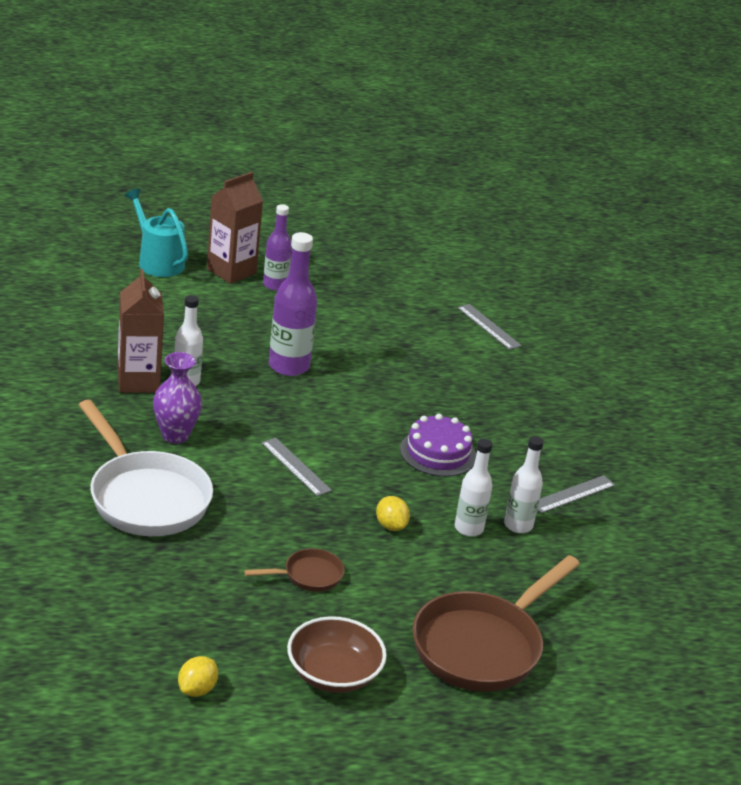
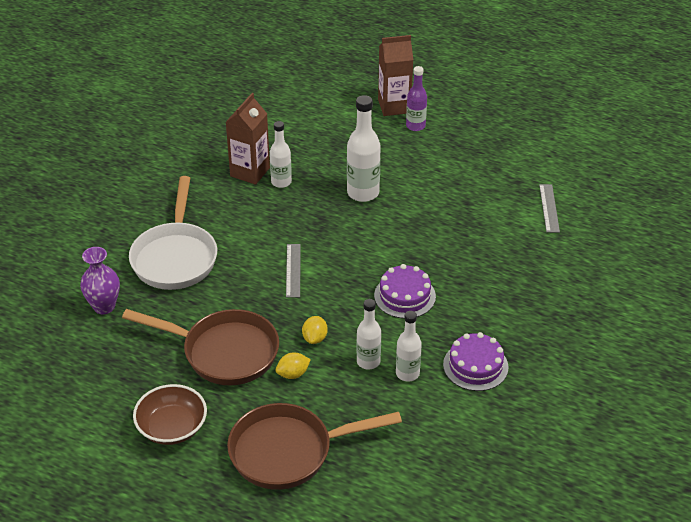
camera: 40 degrees right, 10 degrees up
turquoise watering can [124,188,188,277] -> none
purple vase [153,352,202,444] -> purple vase moved to [80,247,120,314]
yellow lemon [178,656,218,697] -> yellow lemon moved to [276,352,311,379]
brown pan [244,548,345,592] -> brown pan [122,309,279,386], size x2.14
purple bottle [269,232,317,376] -> white bottle [347,95,381,202]
grey ruler [538,475,615,513] -> purple cake [443,332,508,391]

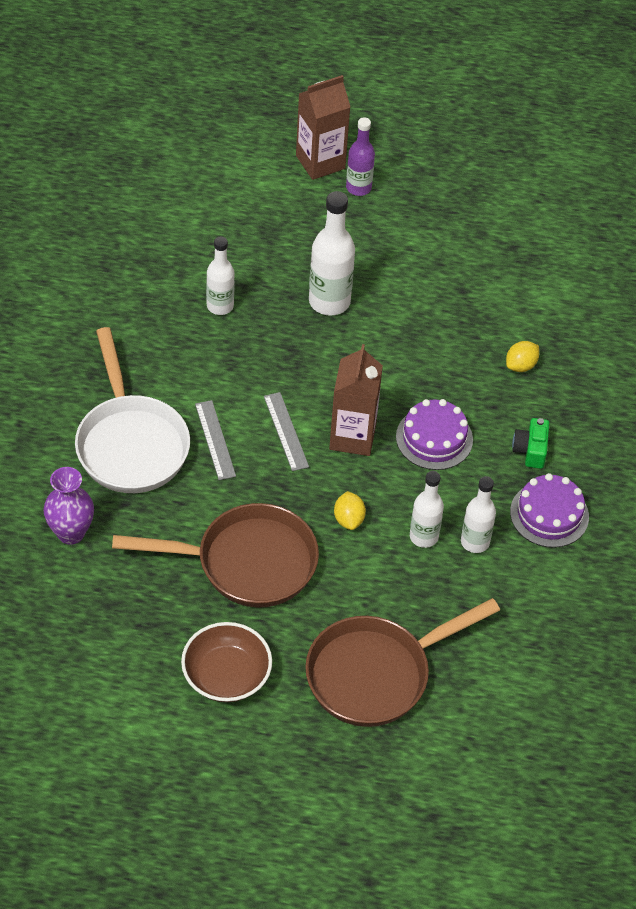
camera: 20 degrees left, 10 degrees up
brown carton [226,93,270,185] -> brown carton moved to [329,344,383,456]
yellow lemon [276,352,311,379] -> yellow lemon moved to [506,341,539,372]
grey ruler [539,184,560,233] -> grey ruler moved to [195,400,236,480]
none -> green camera [512,418,550,469]

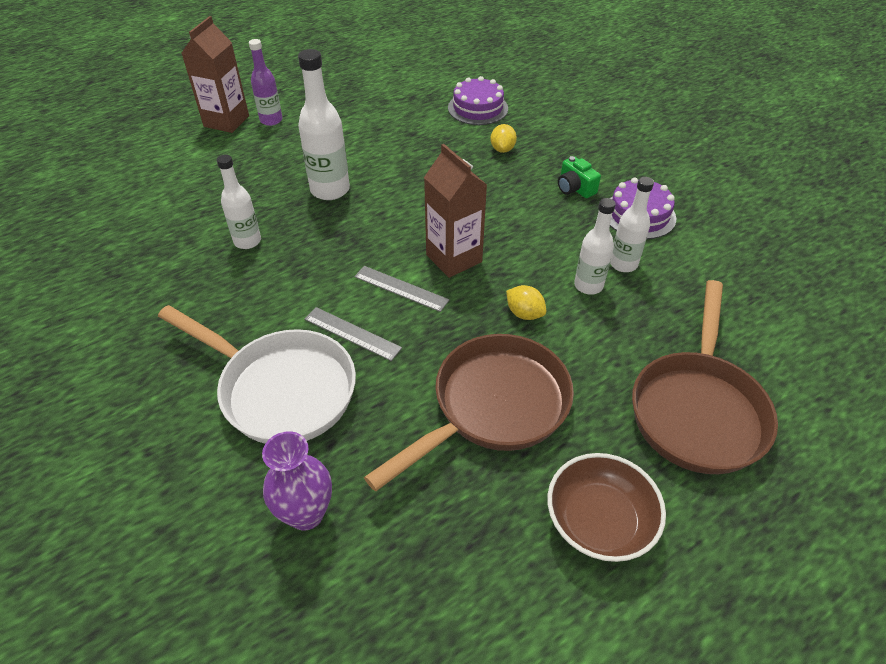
camera: 40 degrees left, 5 degrees down
purple cake [396,399,473,470] -> purple cake moved to [448,76,508,125]

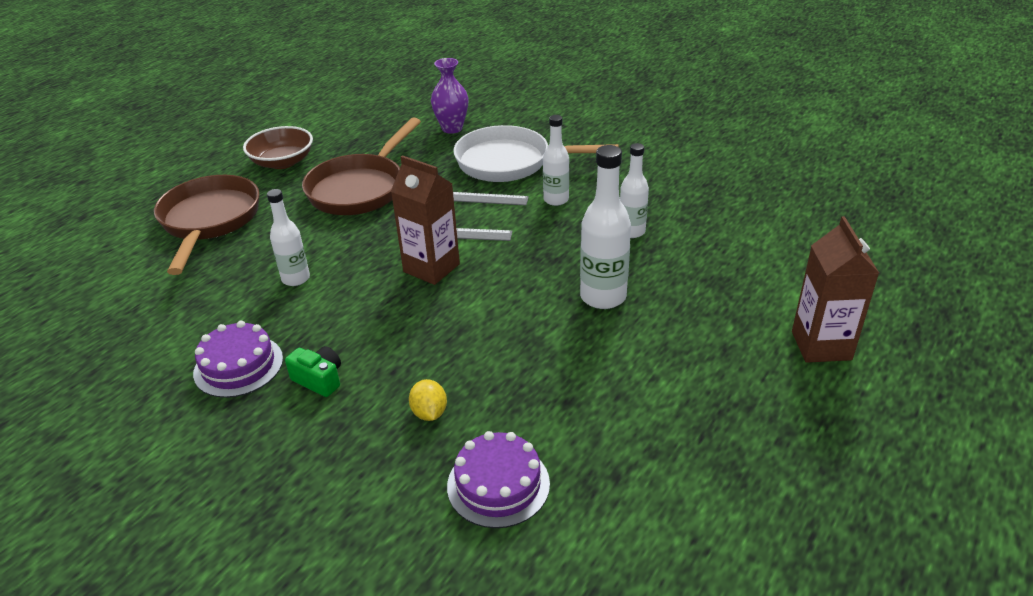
camera: 160 degrees right, 10 degrees down
purple bottle [249,39,283,126] -> none
yellow lemon [506,285,546,320] -> none
white bottle [610,177,654,272] -> white bottle moved to [543,115,569,206]

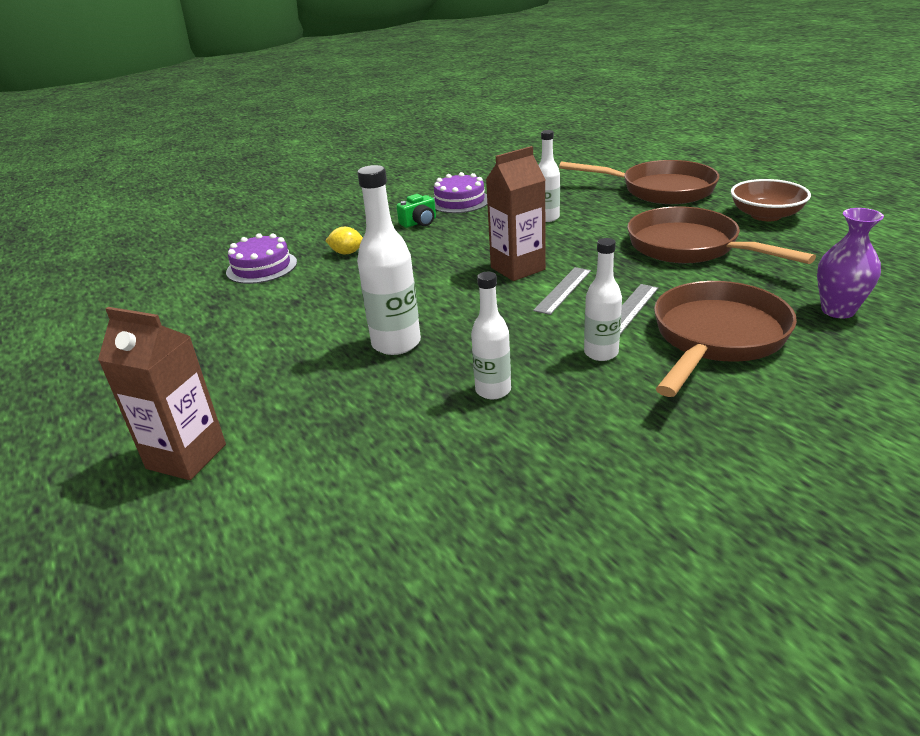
camera: 115 degrees right, 5 degrees down
white pan [454,125,619,182] -> brown pan [654,281,797,397]

